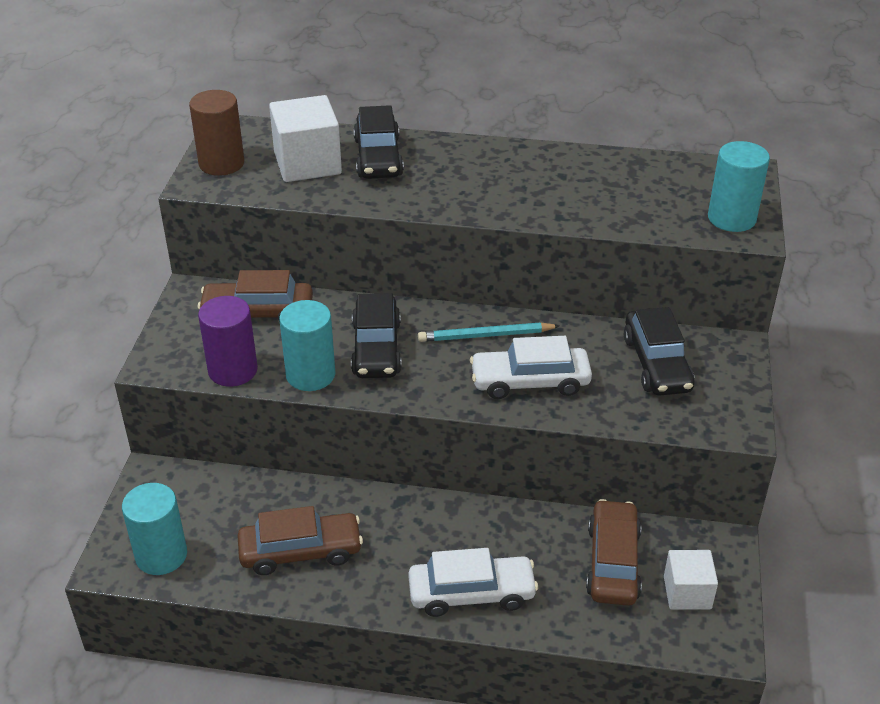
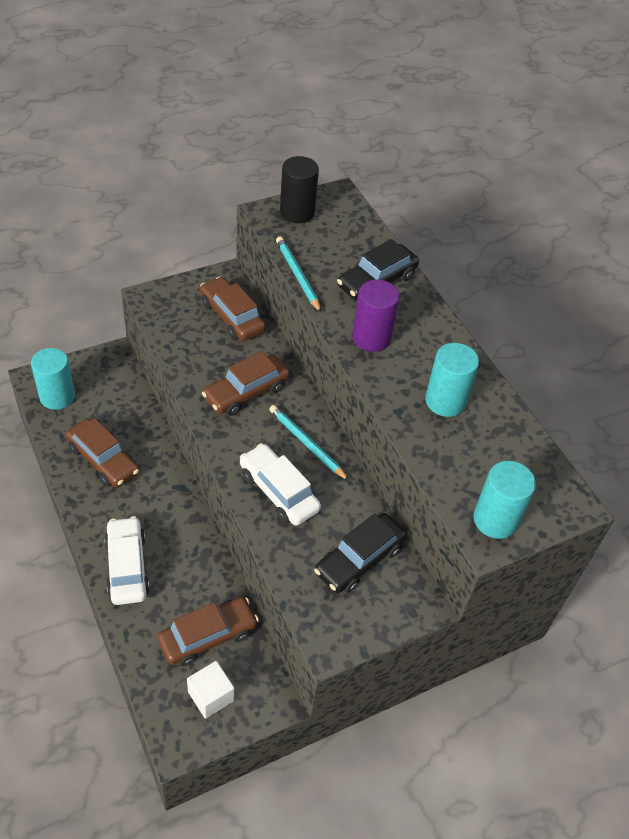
camera: 50 degrees right, 10 degrees up
brown cylinder [189,90,244,176] -> black cylinder [280,156,319,223]
purple cylinder [198,296,258,387] -> purple cylinder moved to [352,280,400,352]
white cube [269,95,342,182] -> none
turquoise cylinder [279,300,335,391] -> turquoise cylinder moved to [425,343,479,417]
black car [351,293,402,378] -> brown car [202,351,290,416]
white car [408,548,538,617] -> white car turned 150 degrees counterclockwise [104,516,150,605]
none -> turquoise pencil [276,237,321,313]

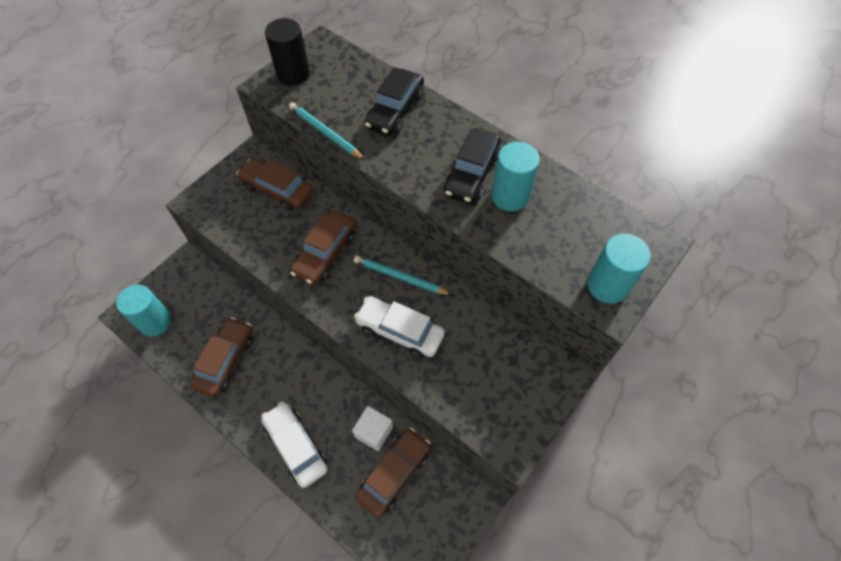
camera: 20 degrees left, 10 degrees up
brown car [66,418,139,488] -> brown car turned 90 degrees counterclockwise [190,317,253,397]
white cube [187,661,234,719] -> white cube moved to [352,406,393,451]
black car [314,513,407,593] -> black car moved to [444,128,501,204]
purple cylinder [352,280,400,352] -> none

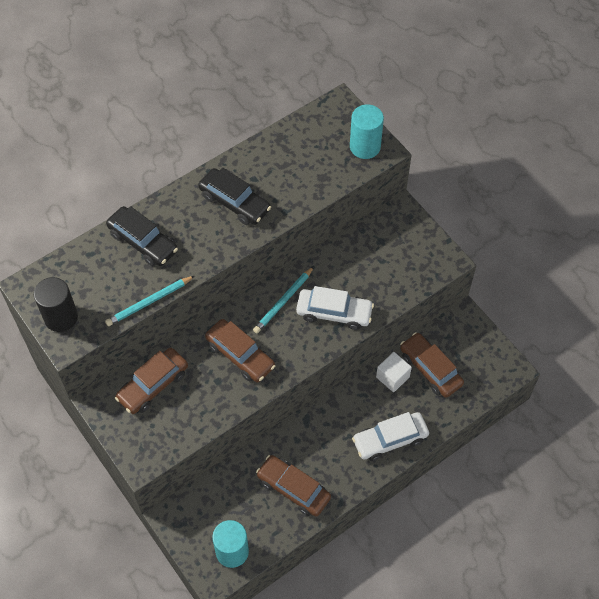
camera: 75 degrees left, 0 degrees up
white car [354,296,445,358] -> white car turned 120 degrees counterclockwise [296,286,374,330]
turquoise cylinder [491,142,540,211] -> none

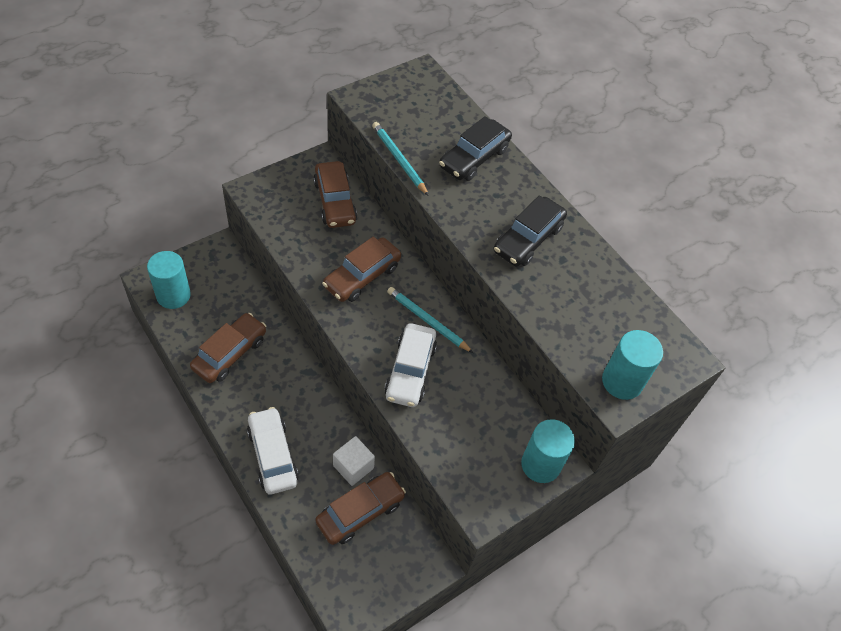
camera: 85 degrees right, 5 degrees down
black cylinder [34,277,78,332] -> none
brown car [115,348,188,414] -> brown car turned 150 degrees counterclockwise [313,161,357,228]
none -> turquoise cylinder [521,419,575,483]

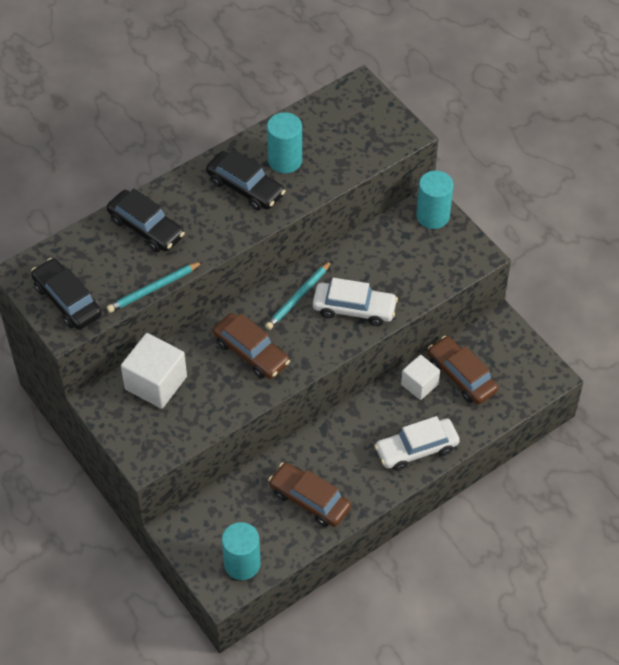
camera: 85 degrees left, 0 degrees up
brown car [313,161,357,228] -> white cube [121,333,187,409]
turquoise cylinder [602,330,663,400] -> turquoise cylinder moved to [267,112,302,173]
none -> black car [31,258,102,330]

